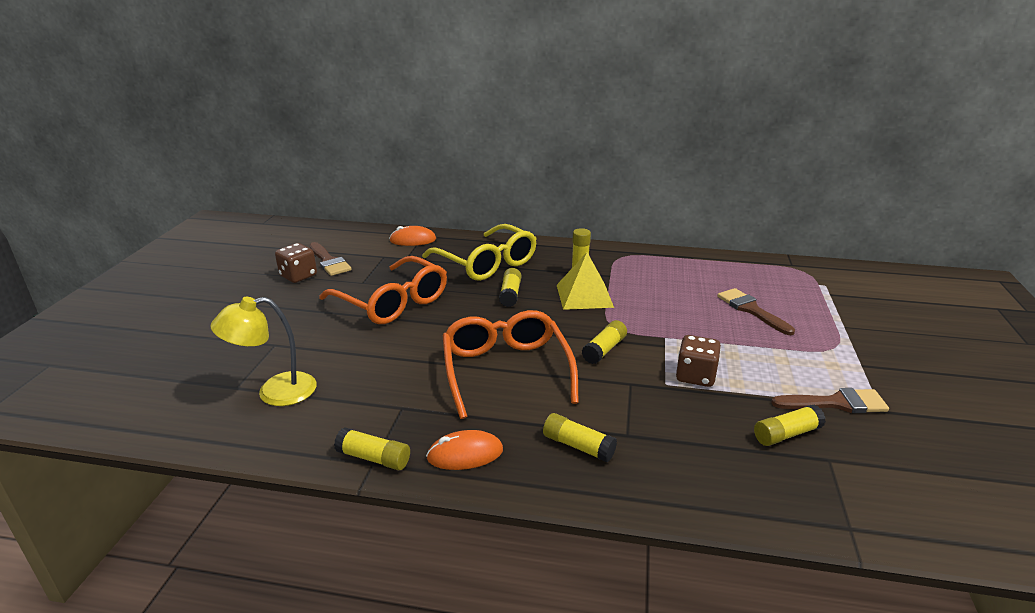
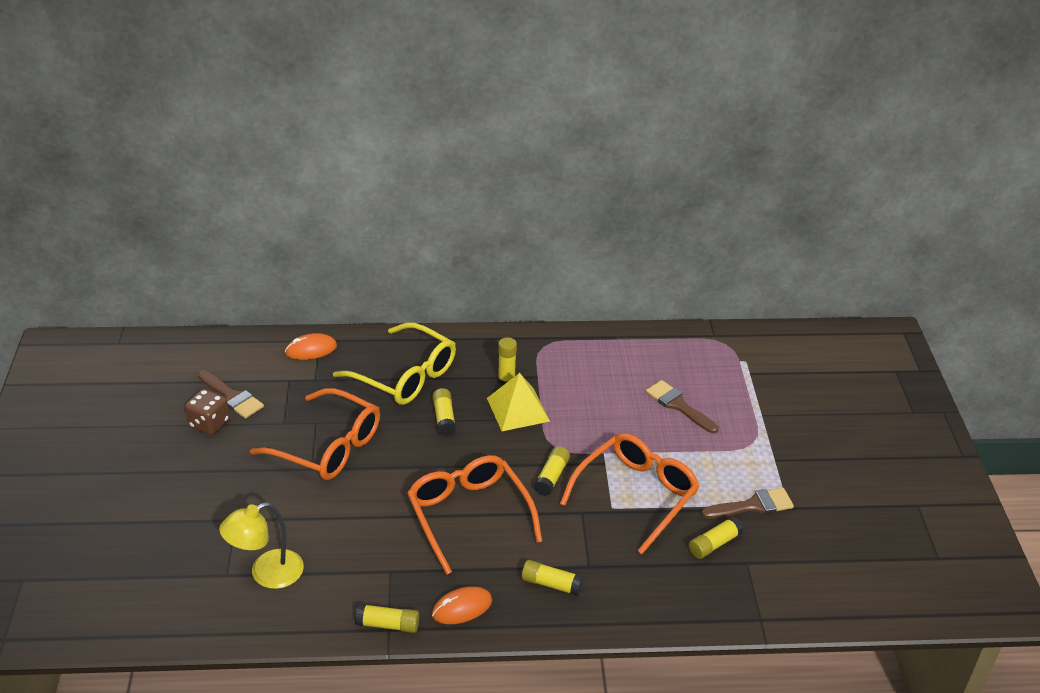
camera: 15 degrees left, 10 degrees up
brown dice [676,335,721,387] -> orange glasses [560,433,700,554]

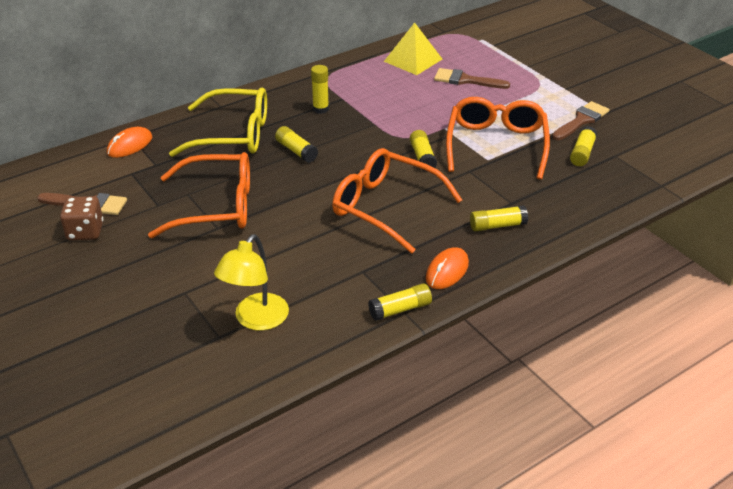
camera: 30 degrees left, 0 degrees up
yellow pyramid [487,373,550,431] -> yellow pyramid moved to [384,23,442,75]

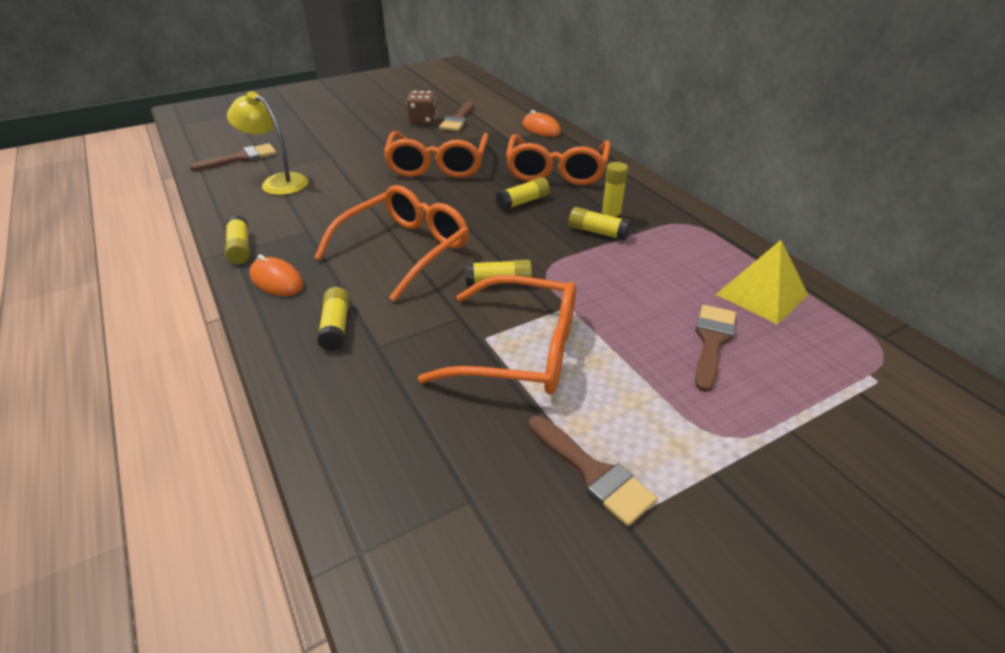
camera: 95 degrees right, 0 degrees up
yellow glasses [169,88,267,157] -> orange glasses [506,134,611,185]
yellow glue stick [570,126,597,166] -> yellow glue stick moved to [569,207,631,241]
none -> brown brush [190,143,277,171]

